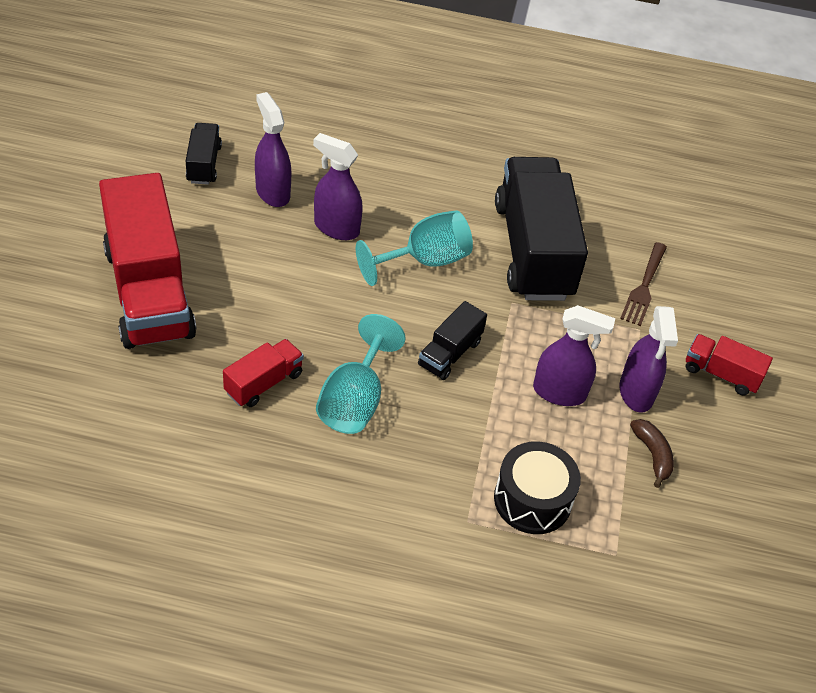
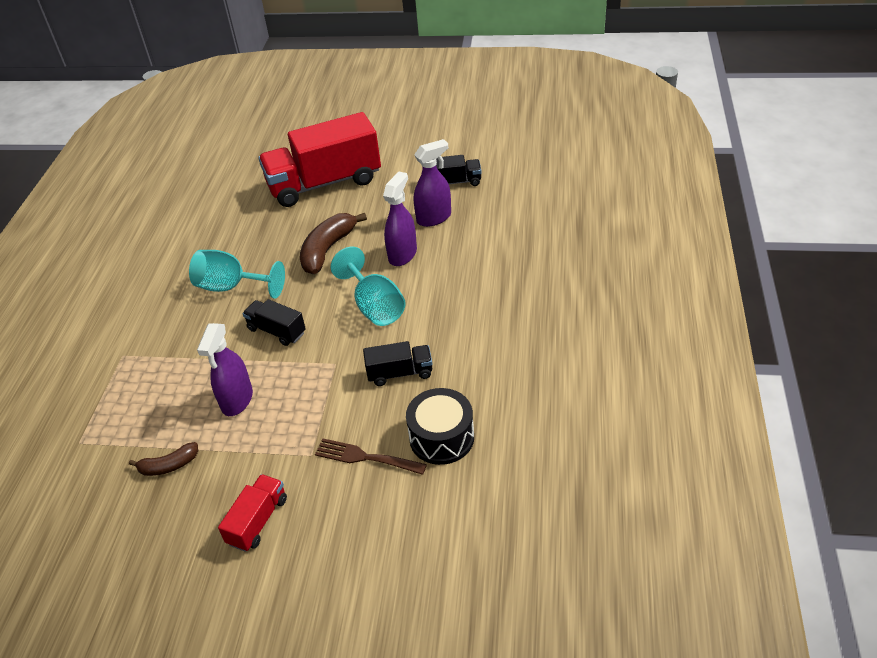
camera: 95 degrees right, 5 degrees down
red truck [223,339,304,407] -> none
black drum [494,441,581,534] -> black drum moved to [406,388,474,465]
black truck [495,157,588,301] -> black truck [363,341,432,386], size x0.46
purple spray bottle [619,306,678,413] -> none
none -> brown banana [300,213,367,274]

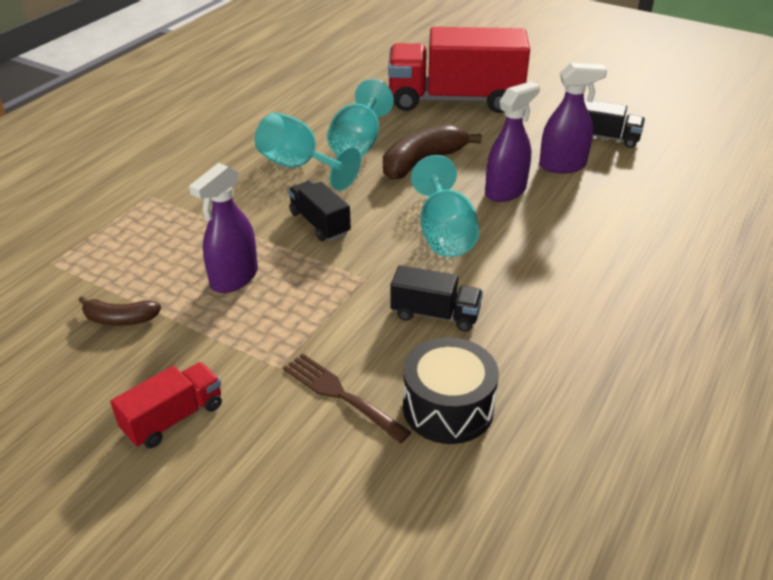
camera: 20 degrees right, 5 degrees down
none -> turquoise goblet [327,79,394,157]

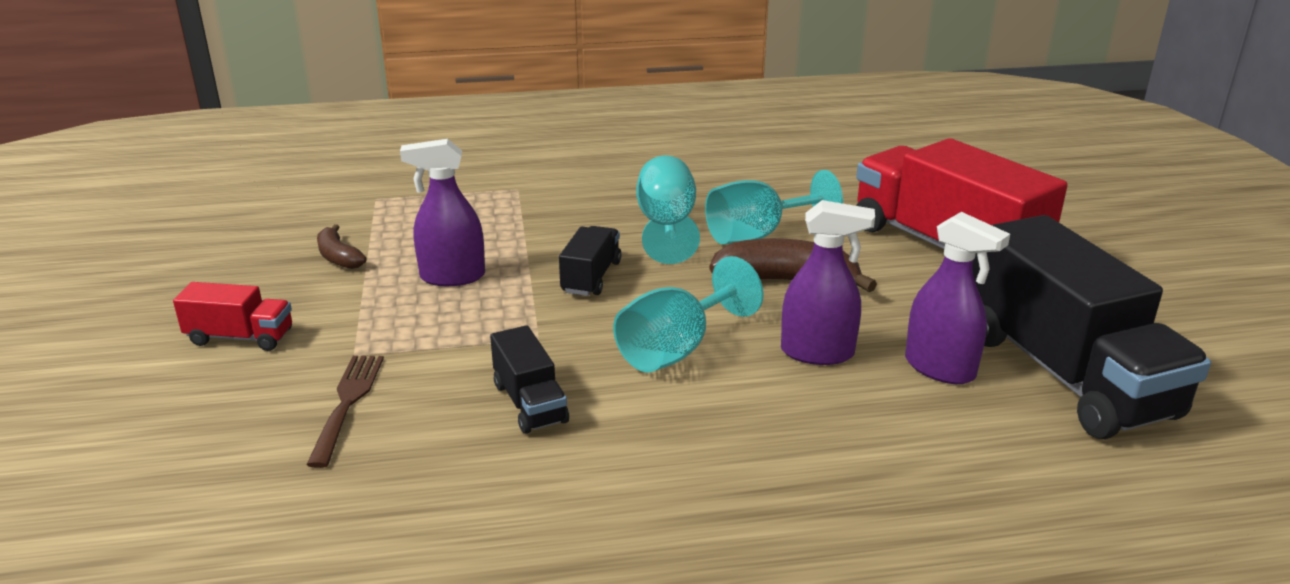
camera: 50 degrees right, 10 degrees down
black drum [403,337,499,444] -> none
black truck [584,99,645,148] -> black truck [972,215,1211,439], size x2.19

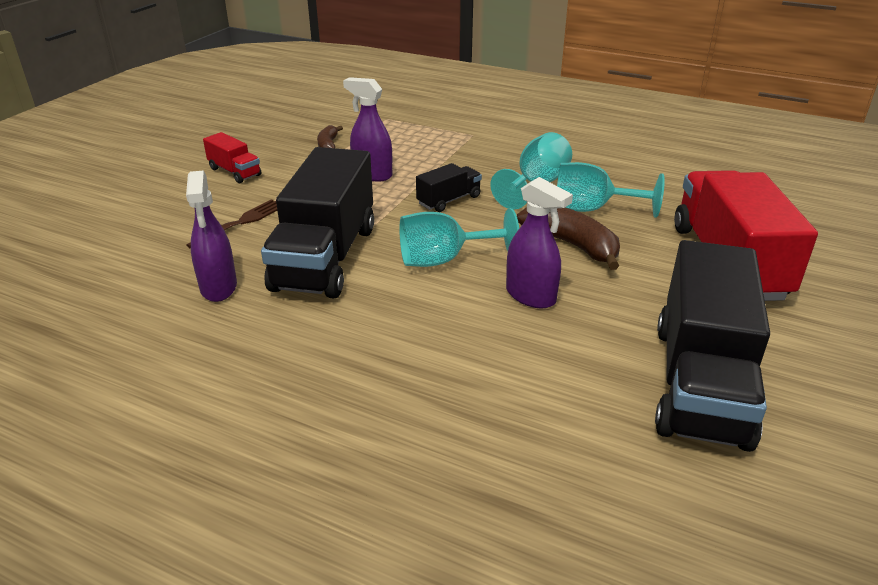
camera: 35 degrees right, 5 degrees up
black truck [490,325,569,434] -> black truck [261,147,374,298], size x2.19
purple spray bottle [905,212,1010,384] -> purple spray bottle moved to [186,170,237,302]

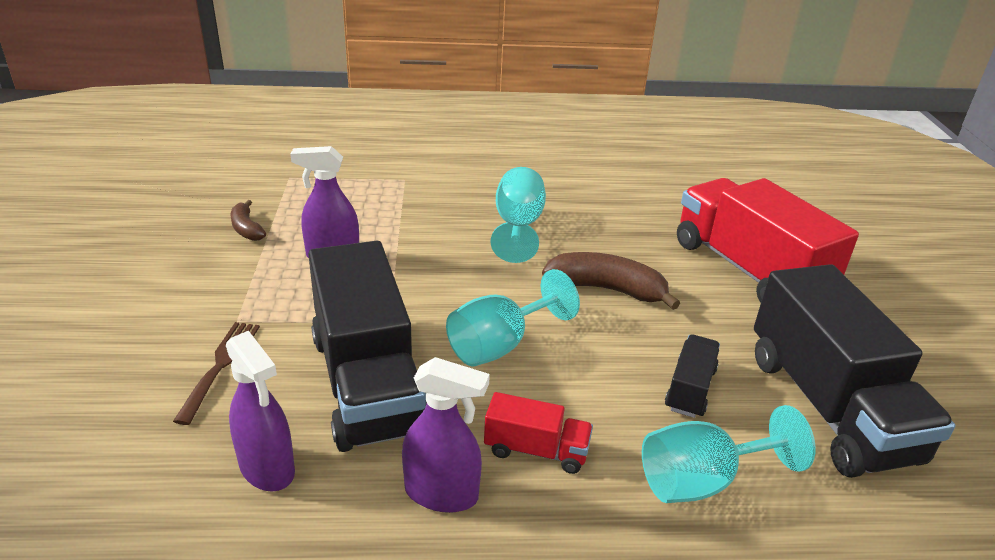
camera: 30 degrees left, 0 degrees up
red truck [203,132,261,183] -> red truck moved to [484,392,593,474]
black truck [416,163,482,212] -> black truck moved to [665,334,720,418]
purple spray bottle [506,177,573,308] -> purple spray bottle moved to [402,357,490,513]
turquoise goblet [557,162,665,218] -> turquoise goblet moved to [642,405,815,503]

